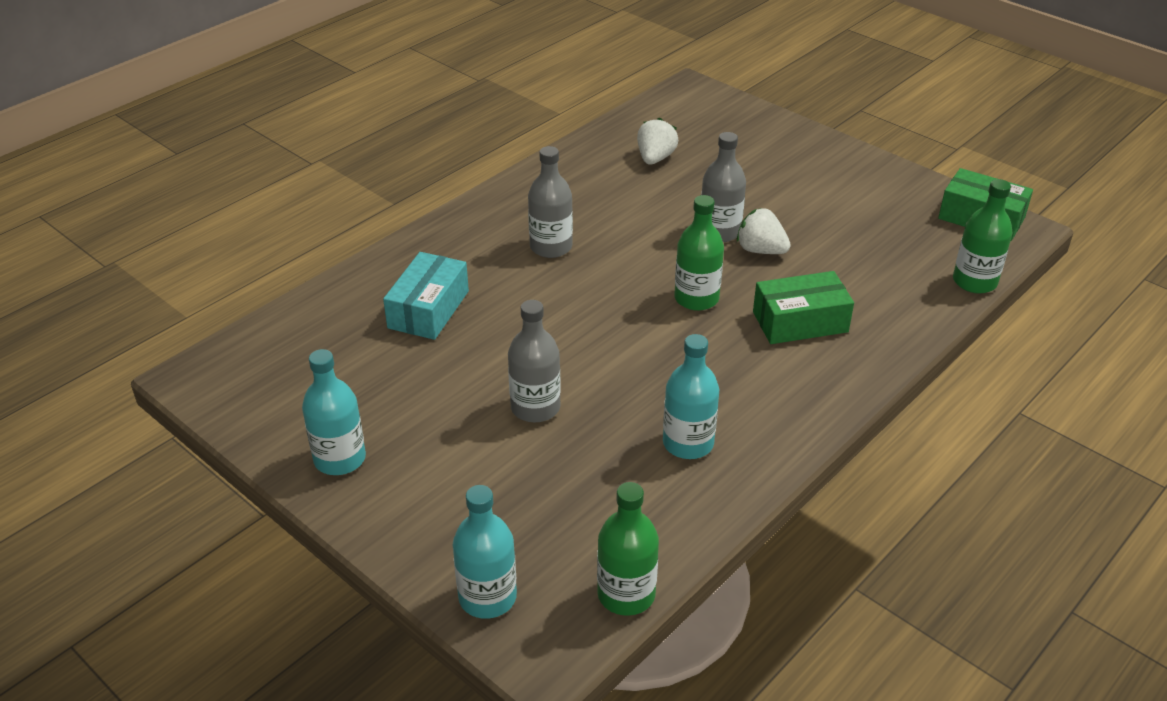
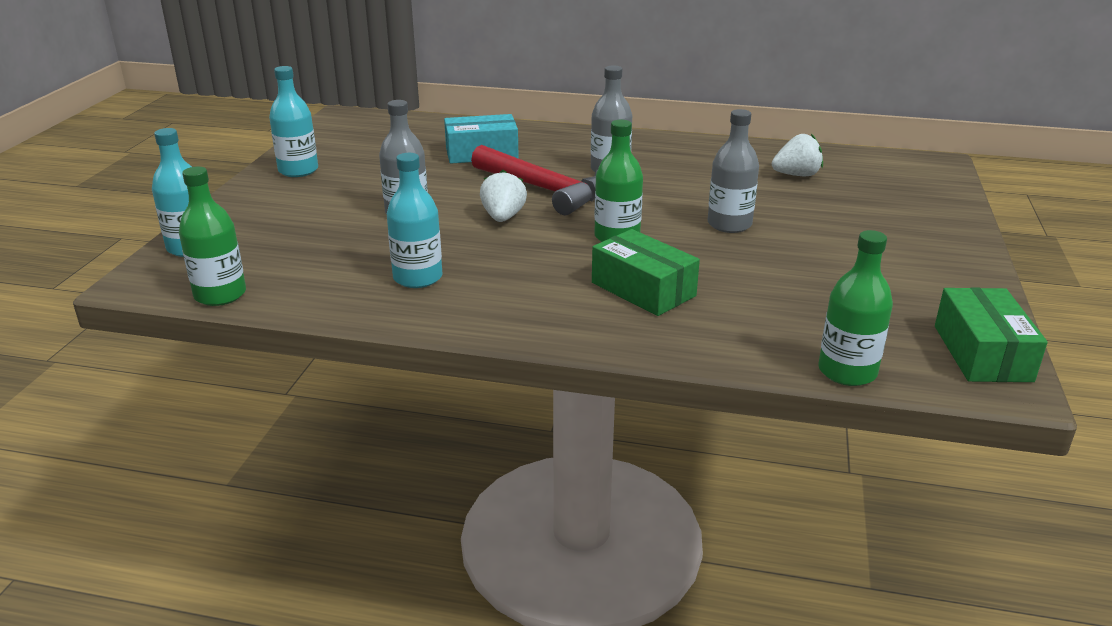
camera: 60 degrees right, 10 degrees down
white strawberry [737,208,791,254] -> white strawberry moved to [480,170,527,222]
none -> red hammer [471,145,597,216]

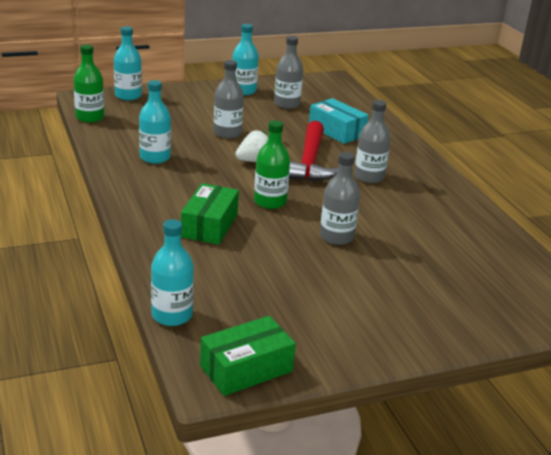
camera: 55 degrees right, 0 degrees up
white strawberry [772,134,823,176] -> none
green bottle [818,230,893,386] -> turquoise bottle [151,219,194,326]
none -> grey bottle [274,36,303,109]

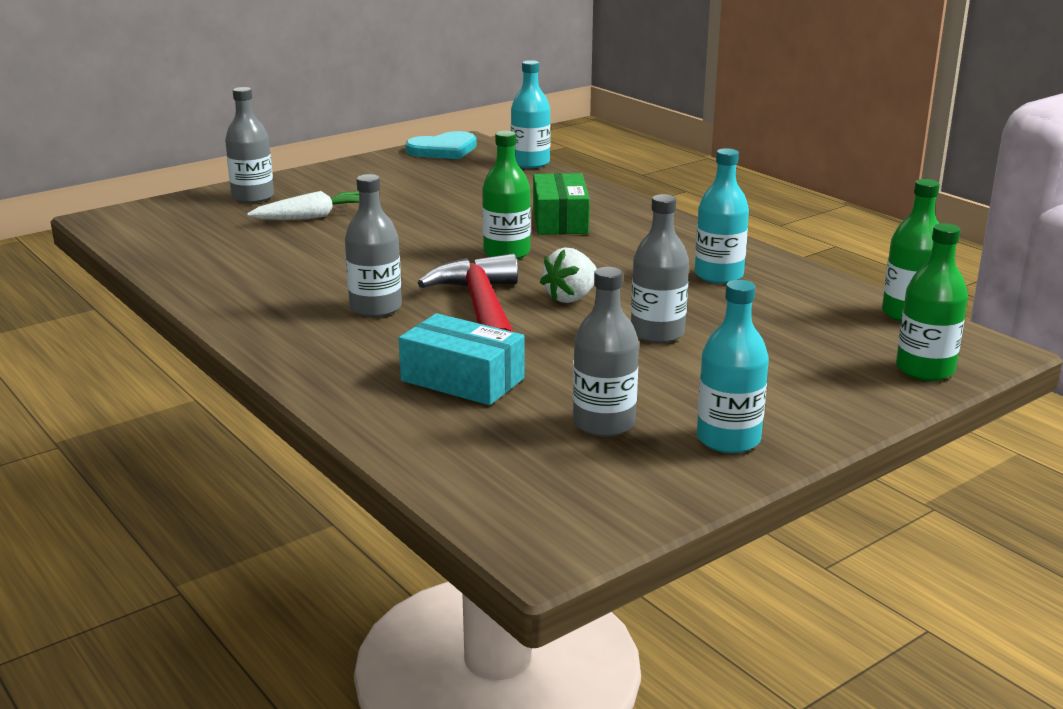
camera: 165 degrees right, 5 degrees down
turquoise bottle [114,26,142,100] -> green bottle [896,223,968,381]
green box [200,316,296,396] -> turquoise heart [405,131,477,159]
grey bottle [320,152,360,245] -> grey bottle moved to [225,87,274,203]
none -> white carrot [247,191,359,220]

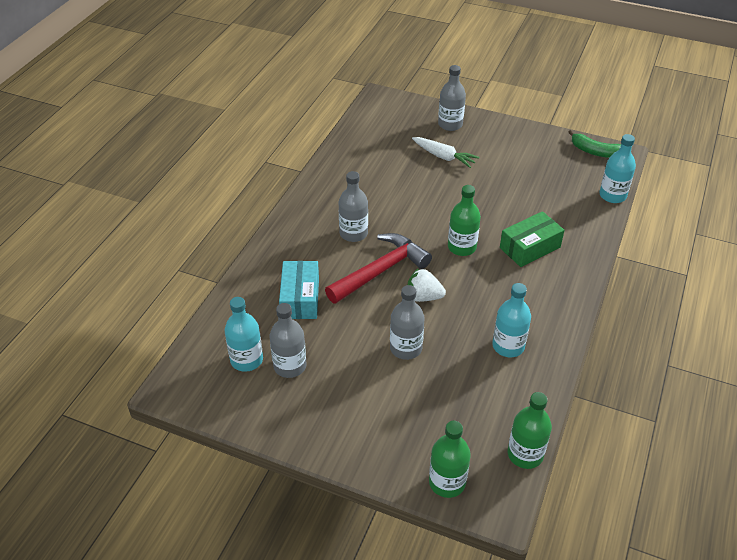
camera: 60 degrees right, 20 degrees up
turquoise heart [405,131,477,159] -> green banana [569,130,621,158]
turquoise bottle [697,280,769,453] -> turquoise bottle moved to [225,297,263,372]

